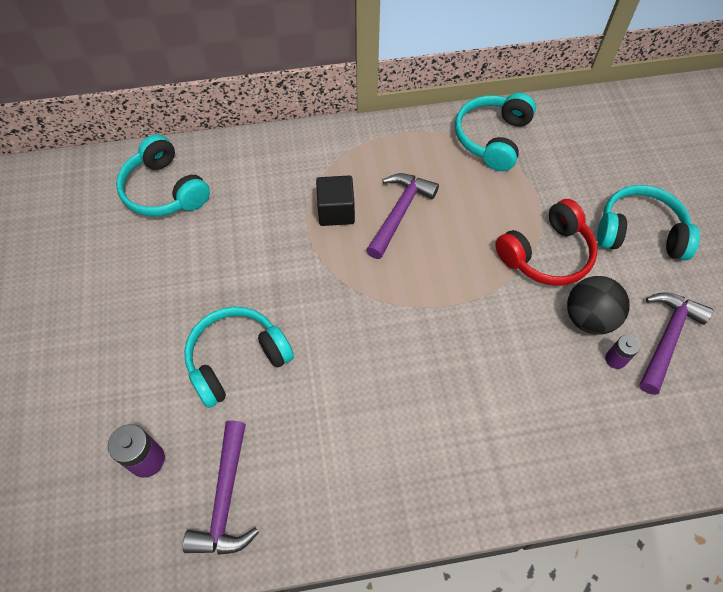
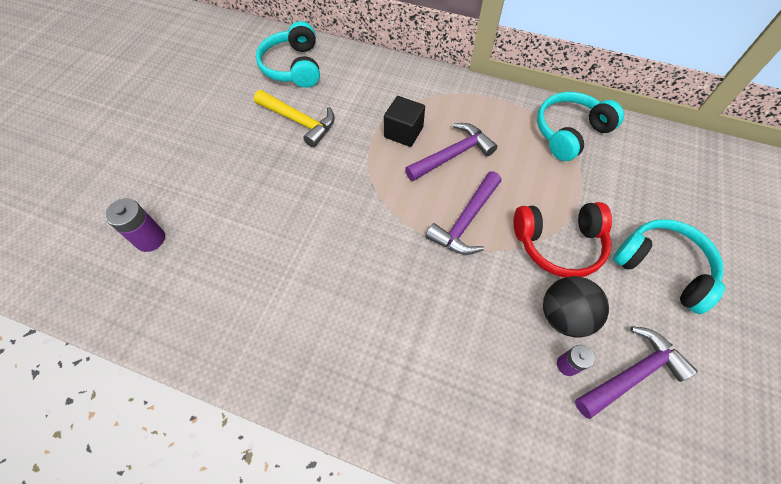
camera: 30 degrees right, 0 degrees up
purple hammer [183,421,259,555] -> purple hammer moved to [425,171,502,255]
turquoise headphones [184,307,294,408] -> none
none -> yellow hammer [254,90,335,147]

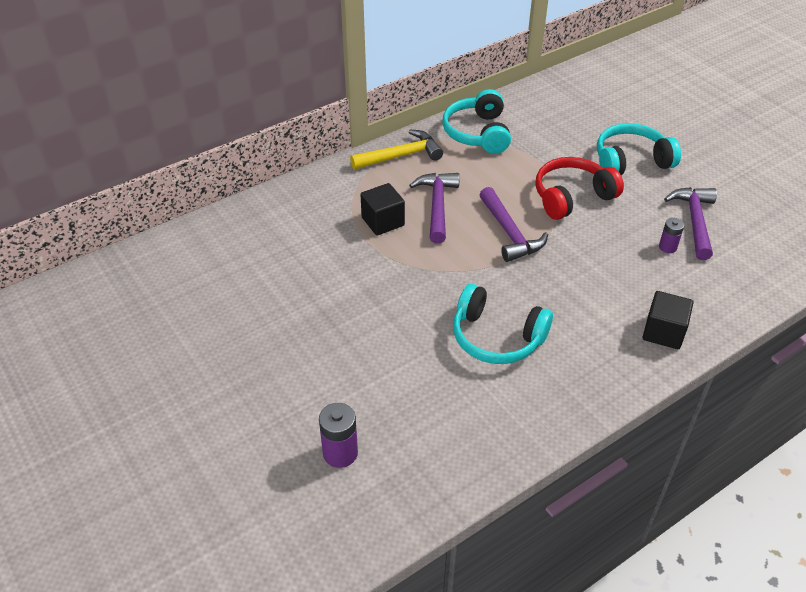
camera: 55 degrees left, 15 degrees down
yellow hammer [254,90,335,147] -> yellow hammer moved to [350,130,443,170]
turquoise headphones [256,21,320,88] -> turquoise headphones moved to [453,284,553,364]
red headphones [514,202,612,278] -> red headphones turned 150 degrees counterclockwise [535,157,624,220]
black ball [543,276,609,337] -> none
none -> black cube [643,291,694,349]

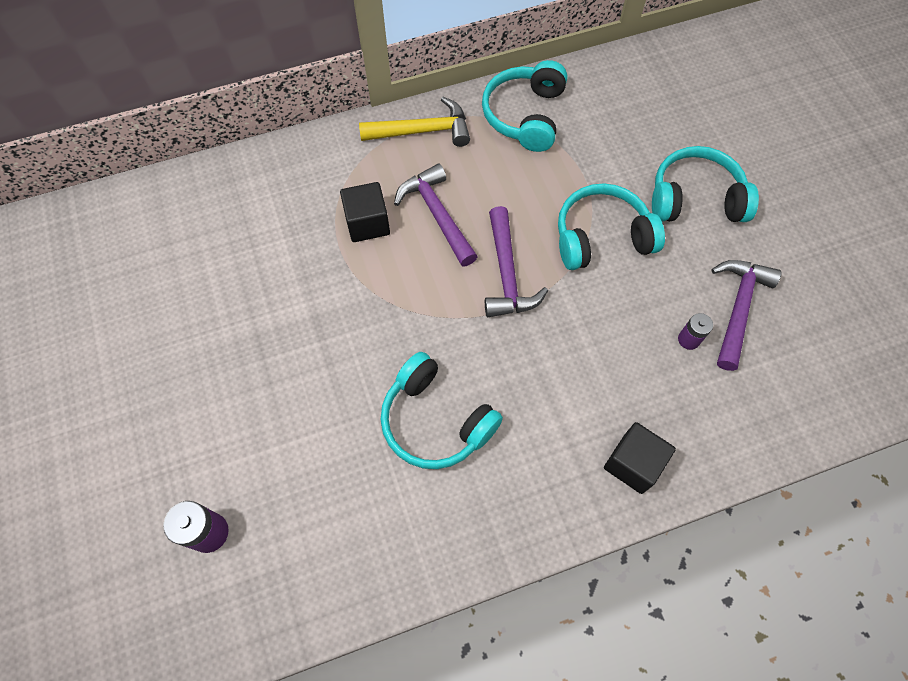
camera: 15 degrees right, 20 degrees up
purple hammer [409,173,460,244] -> purple hammer turned 45 degrees counterclockwise [394,164,478,267]
red headphones [535,157,624,220] -> turquoise headphones [558,183,665,270]

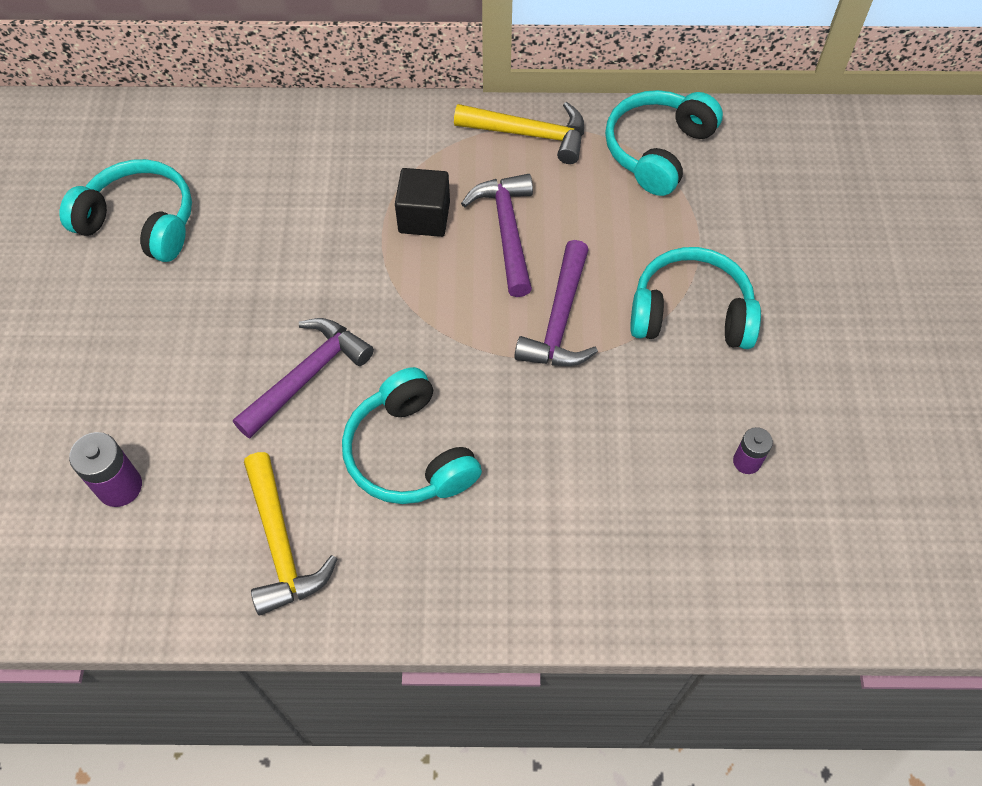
camera: 20 degrees right, 5 degrees down
black cube [604,422,676,494] -> none
turquoise headphones [652,146,759,222] -> turquoise headphones moved to [59,159,192,262]
purple hammer [711,260,781,371] -> purple hammer moved to [233,318,374,438]
none -> yellow hammer [244,452,337,615]

